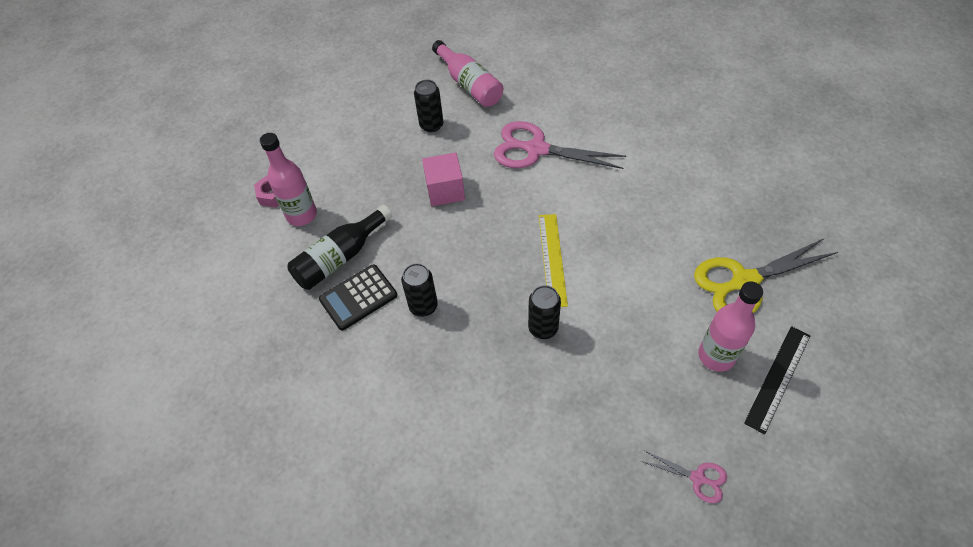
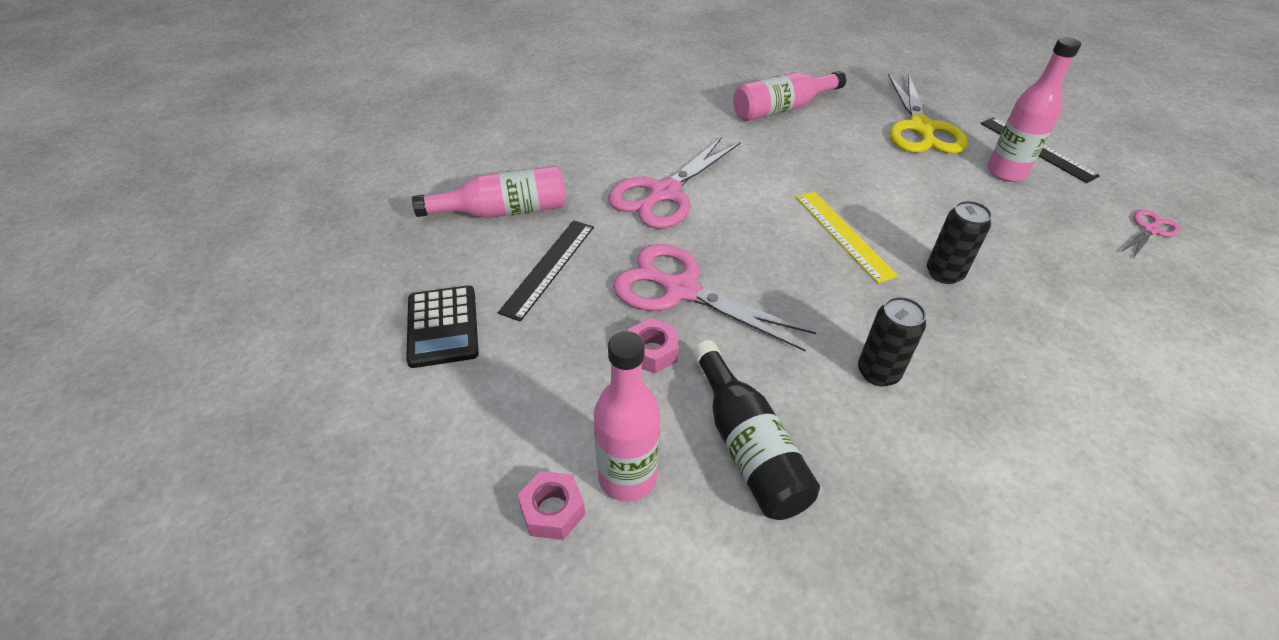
camera: 70 degrees left, 10 degrees down
black calculator [319,264,397,330] -> black calculator moved to [406,285,479,368]
black can [414,80,443,132] -> black ruler [498,220,594,322]
pink cube [422,152,465,206] -> pink scissors [613,244,816,351]
yellow ruler [539,214,568,307] -> yellow ruler turned 45 degrees clockwise [796,191,898,283]
none -> pink nut [628,318,679,374]
none -> pink bottle [733,71,846,121]

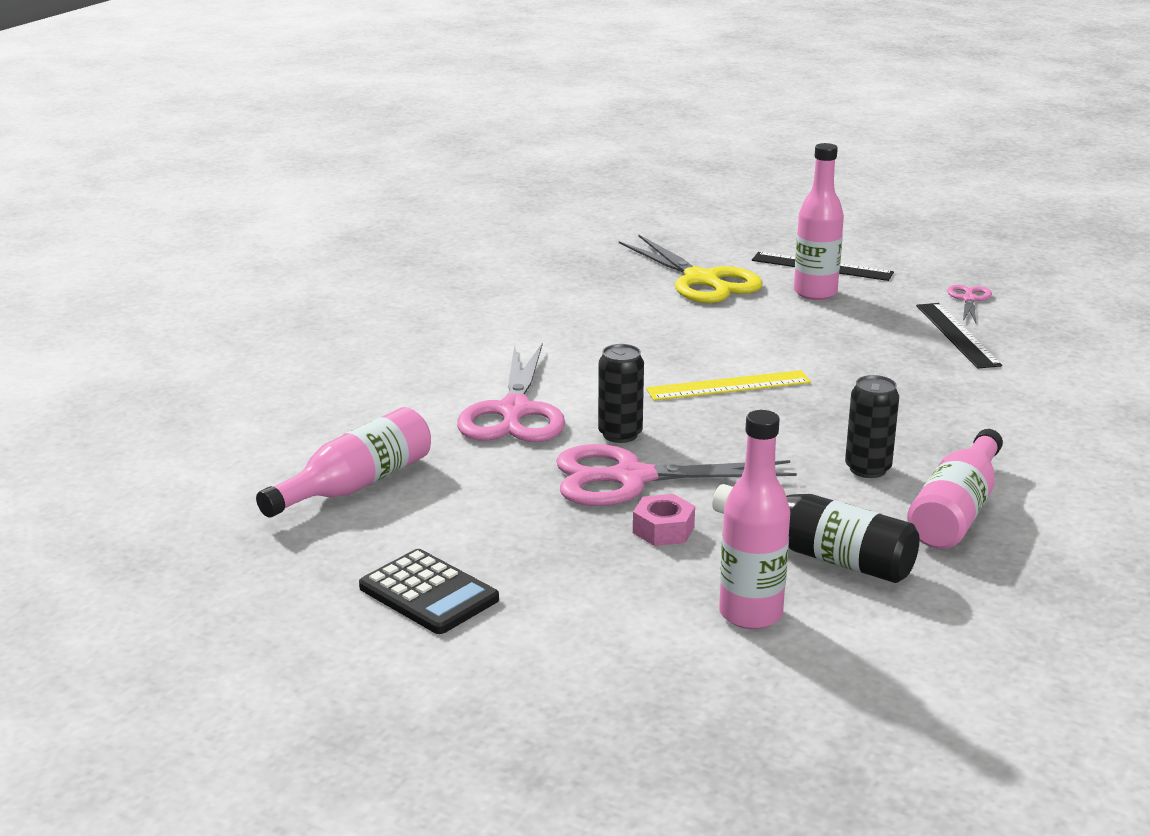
camera: 35 degrees left, 20 degrees down
black ruler [498,220,594,322] -> black ruler moved to [916,303,1002,369]
pink nut [517,471,585,540] -> none
pink bottle [733,71,846,121] -> pink bottle moved to [907,429,1003,549]
yellow ruler [796,191,898,283] -> yellow ruler turned 45 degrees counterclockwise [646,370,811,401]
black can [927,201,992,284] -> black can moved to [598,344,644,443]

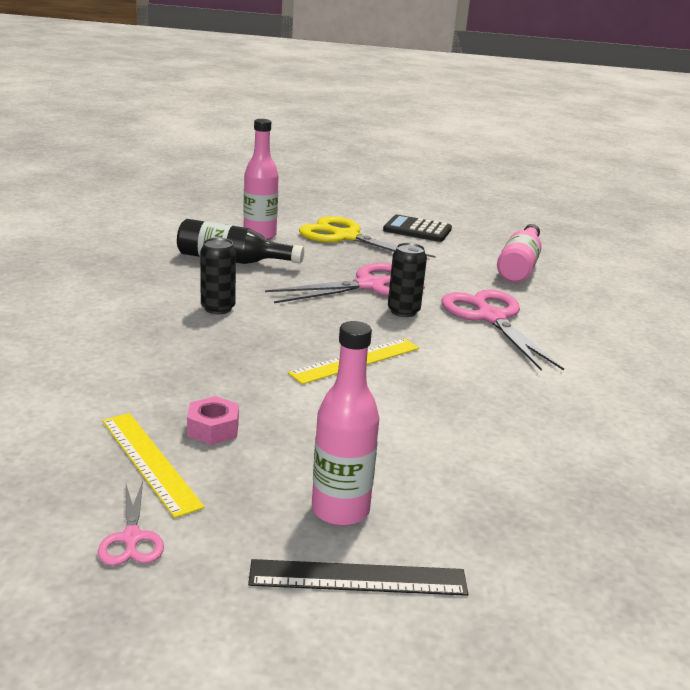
camera: 155 degrees right, 0 degrees up
yellow scissors [619,234,763,303] -> yellow scissors moved to [299,216,436,258]
pink nut [633,494,695,546] -> pink nut moved to [187,396,239,445]
pink bottle [907,429,1003,549] -> none
black ruler [916,303,1002,369] -> yellow ruler [102,413,205,518]

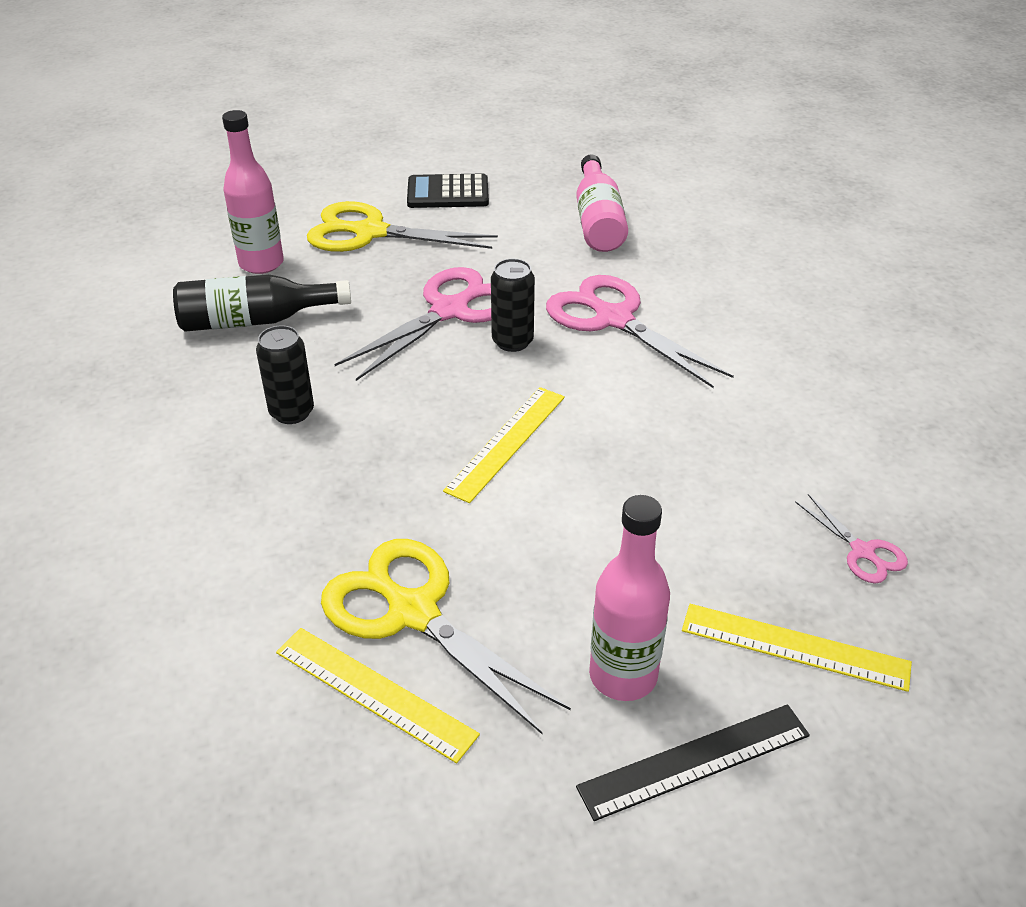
camera: 20 degrees left, 15 degrees up
pink scissors [98,481,164,566] -> pink scissors moved to [795,494,908,583]
pink nut [187,396,239,445] -> yellow scissors [321,539,571,734]
none -> yellow ruler [682,604,912,692]

